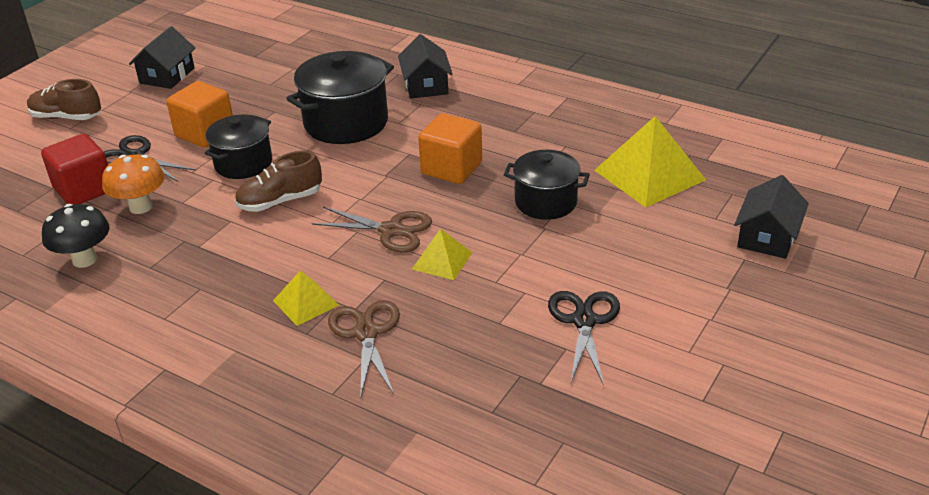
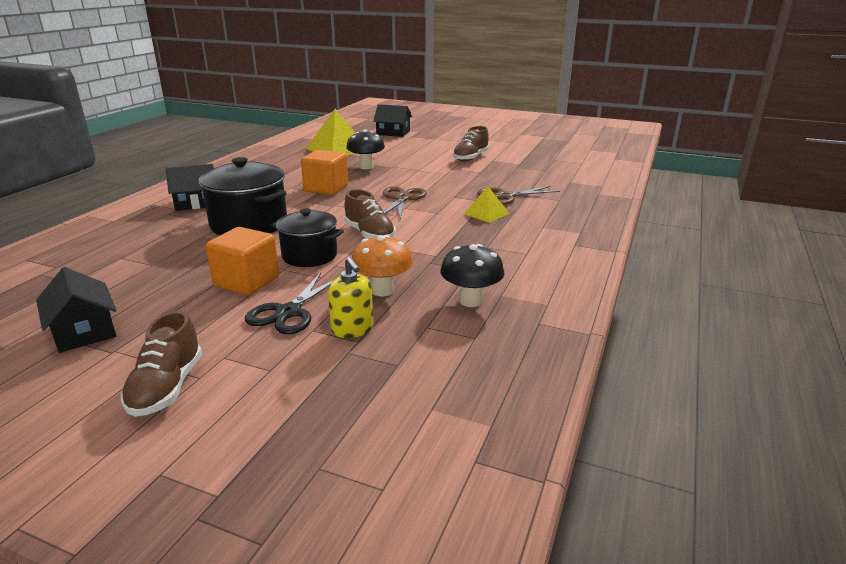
camera: 100 degrees left, 10 degrees down
red cube [41,134,108,205] -> yellow soap dispenser [328,257,373,338]
black house [129,26,196,89] -> black house turned 45 degrees clockwise [36,267,116,353]
yellow pyramid [412,229,473,280] -> none
black pot [504,150,590,220] -> black mushroom [346,129,385,169]
black scissors [548,291,620,385] -> brown shoe [453,126,489,162]

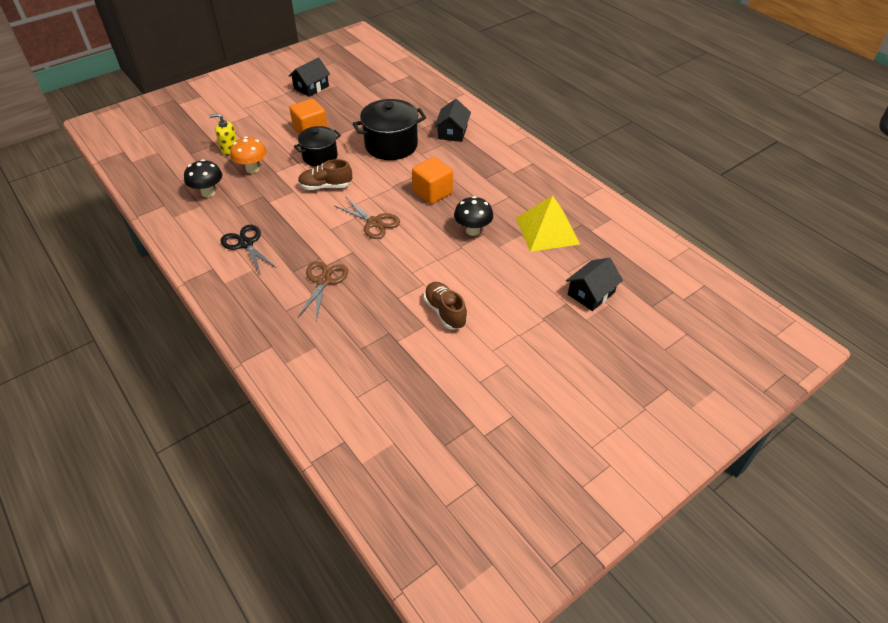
camera: 120 degrees right, 20 degrees up
black house [36,267,116,353] -> black house turned 45 degrees counterclockwise [289,57,330,97]
brown shoe [121,311,202,417] -> none
black scissors [245,273,334,334] -> black scissors moved to [220,225,277,275]
yellow pyramid [464,187,510,223] -> none

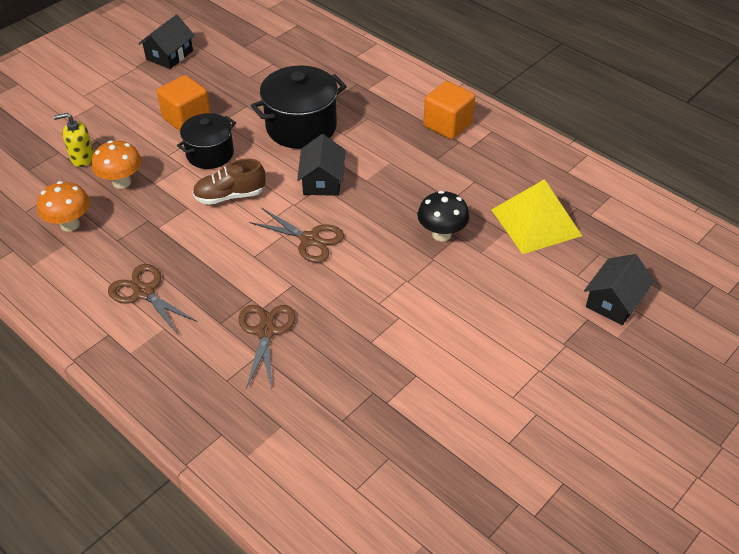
camera: 10 degrees left, 0 degrees up
black mushroom [184,159,222,197] -> orange mushroom [37,181,90,232]
black scissors [220,225,277,275] -> brown scissors [108,264,198,336]
orange cube [412,157,453,204] -> orange cube moved to [423,81,475,139]
brown shoe [424,282,467,330] -> none
black house [434,99,471,142] -> black house moved to [297,134,346,196]

